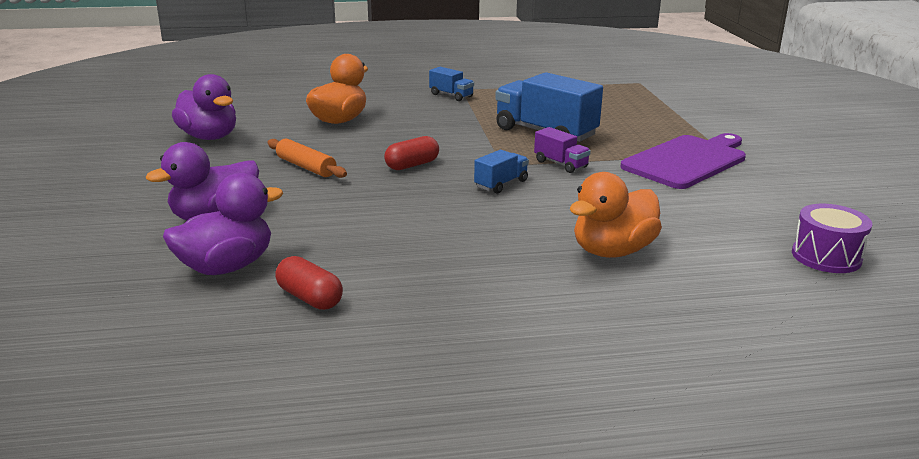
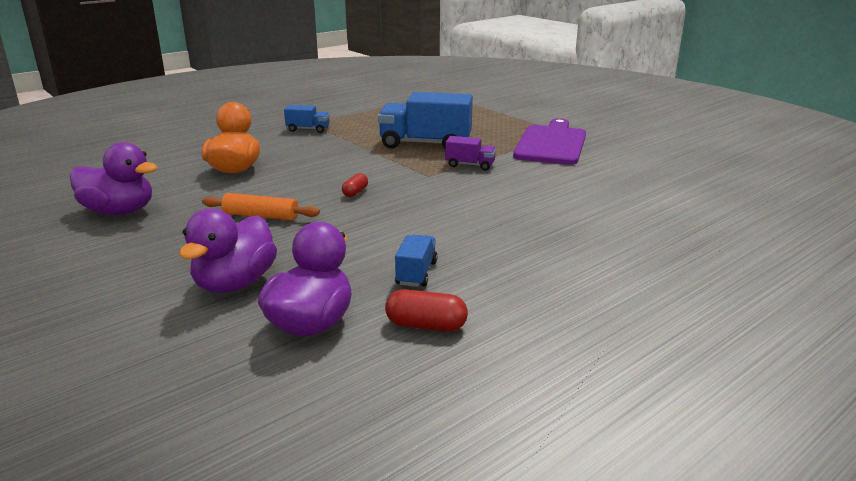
camera: 30 degrees left, 0 degrees up
red capsule [384,136,439,170] -> red capsule [342,173,368,197], size x0.65
blue truck [474,150,529,193] -> blue truck moved to [395,235,438,287]
orange duck [570,172,662,258] -> none
purple drum [792,204,873,273] -> none

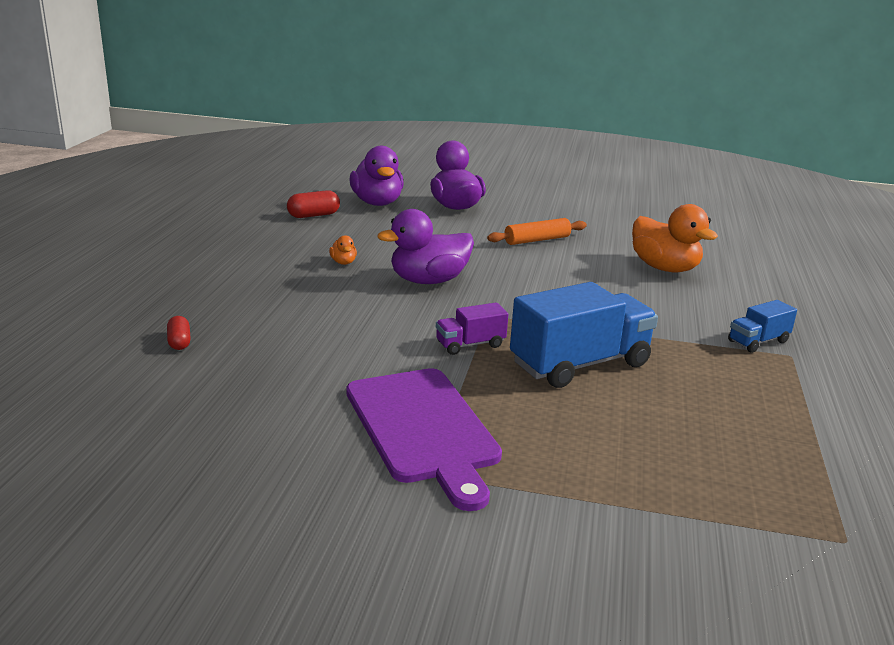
camera: 140 degrees right, 0 degrees up
purple duck [70,142,158,215] -> purple duck moved to [377,209,474,284]
red capsule [342,173,368,197] -> red capsule moved to [167,316,191,350]
blue truck [395,235,438,287] -> none
none -> orange duck [329,235,357,265]

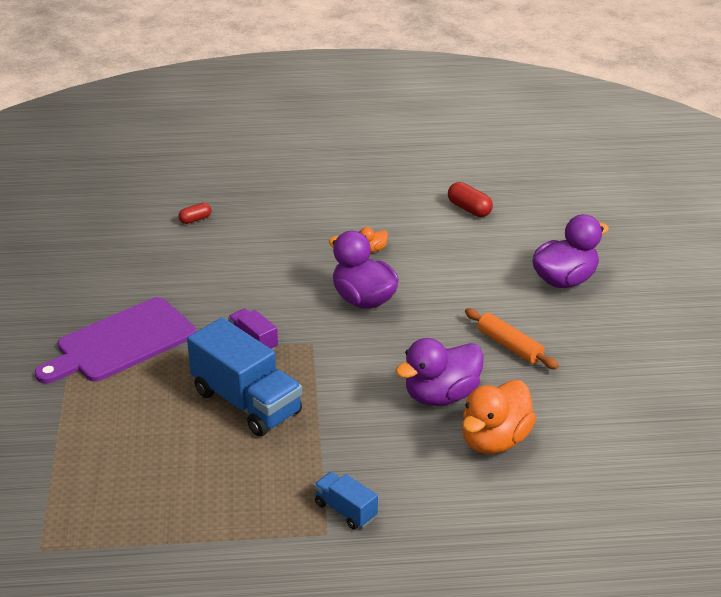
camera: 75 degrees right, 10 degrees up
purple duck [349,146,404,206] -> purple duck moved to [396,338,484,406]

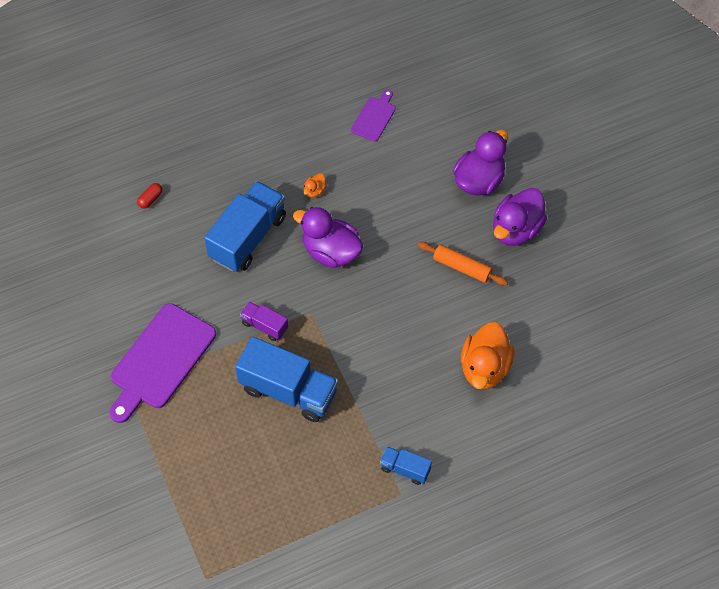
camera: 20 degrees left, 25 degrees up
purple duck [396,338,484,406] -> purple duck moved to [493,188,547,246]
red capsule [448,182,493,217] -> purple cutting board [351,90,396,142]
none -> blue truck [204,181,286,272]

